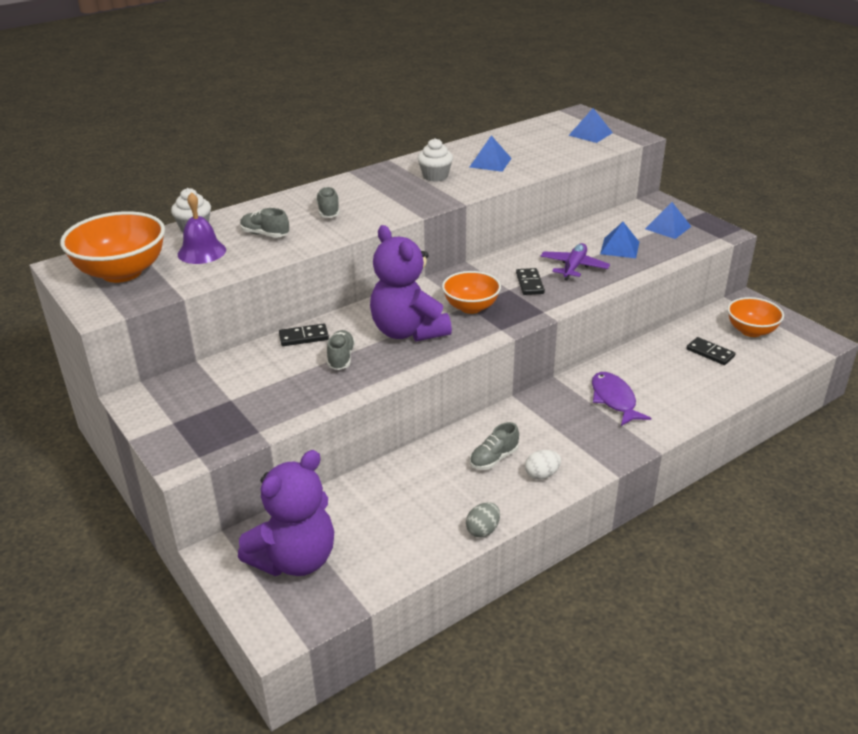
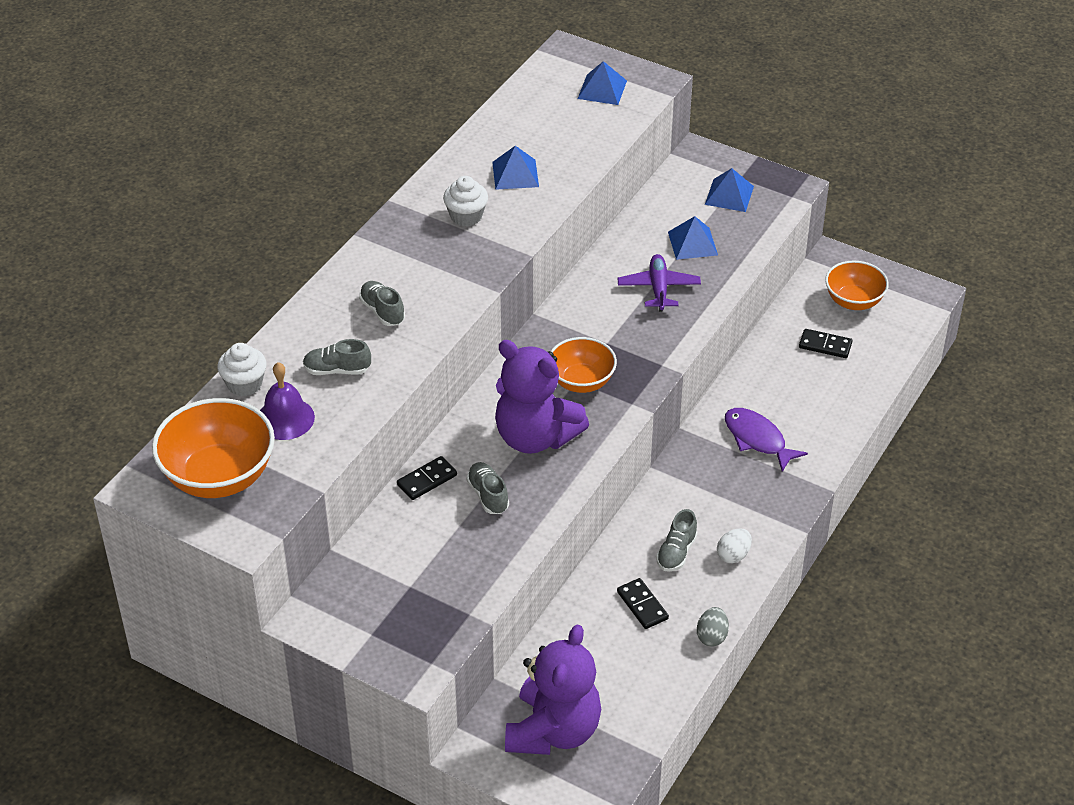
camera: 25 degrees left, 10 degrees up
black domino [516,268,545,295] -> black domino moved to [617,578,669,629]

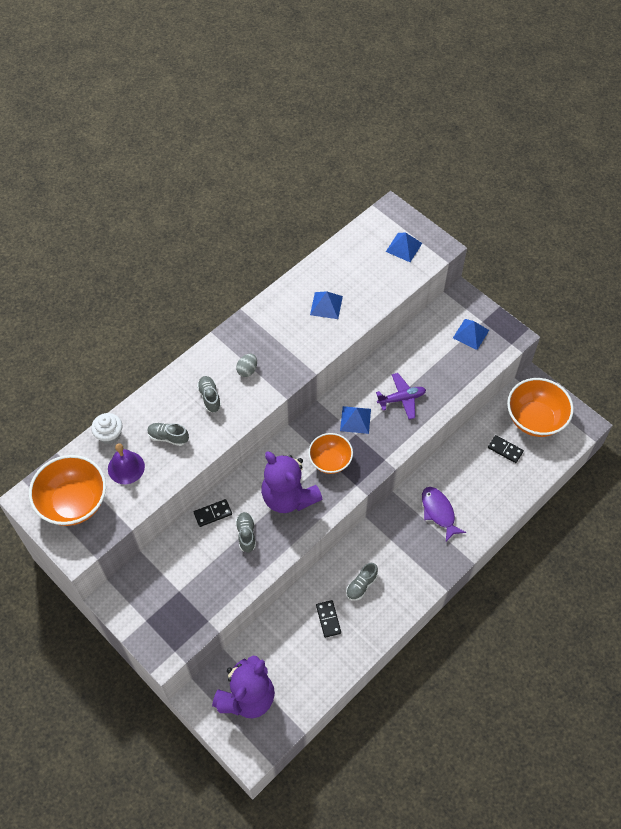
camera: 15 degrees right, 15 degrees up
white cupcake [443,176,488,227] -> none
purple plane [617,254,701,312] -> purple plane turned 60 degrees clockwise [376,373,426,420]
blue pyramid [668,216,718,260] -> blue pyramid moved to [340,406,371,434]
grey egg [697,607,729,647] -> grey egg moved to [236,354,257,377]
white egg [717,528,752,563] -> none
orange bowl [825,261,889,310] -> orange bowl [507,378,574,437], size x1.57

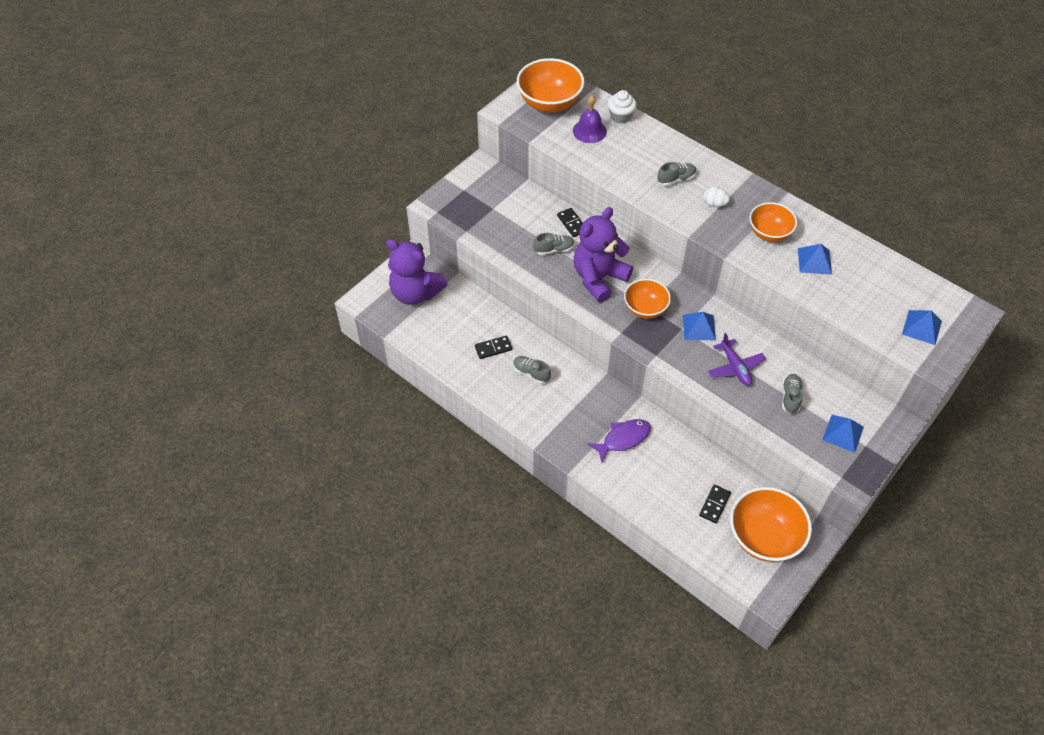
camera: 85 degrees right, 5 degrees down
grey shoe [147,423,189,446] -> grey shoe moved to [782,374,803,414]
grey egg [236,354,257,377] -> white egg [703,187,730,207]
none -> orange bowl [750,202,797,242]

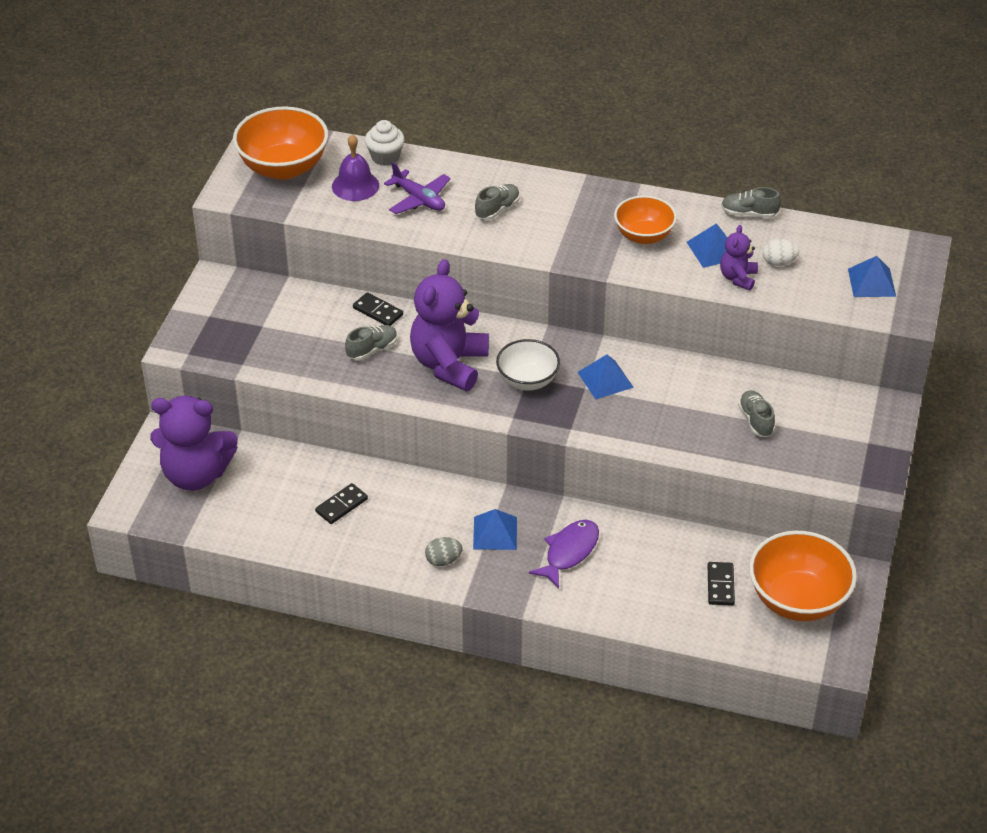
camera: 25 degrees left, 10 degrees down
grey shoe [513,356,551,384] -> grey shoe moved to [721,187,781,218]
orange bowl [624,279,671,319] -> white bowl [496,339,560,390]
white egg [703,187,730,207] -> white egg moved to [763,239,799,266]
purple plane [708,333,766,386] -> purple plane moved to [384,162,451,214]
blue pyramid [822,415,864,453] -> blue pyramid moved to [473,509,517,550]
none -> grey egg [425,537,463,566]
none -> purple teddy bear [720,225,758,290]

